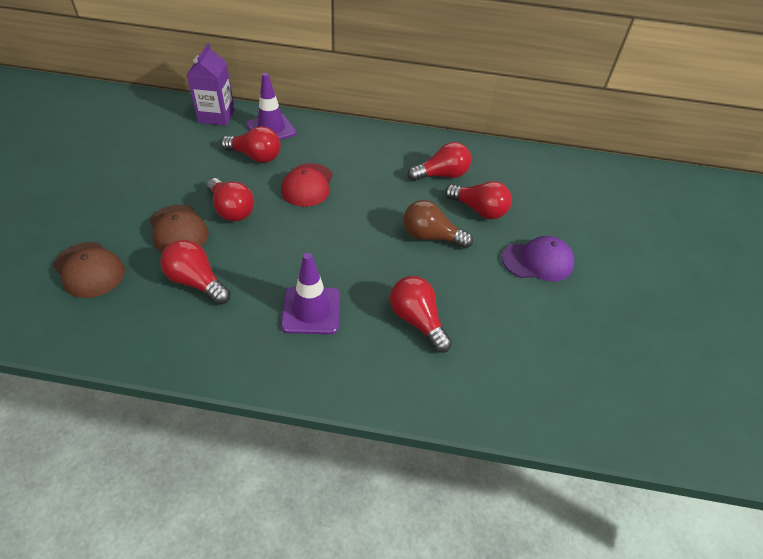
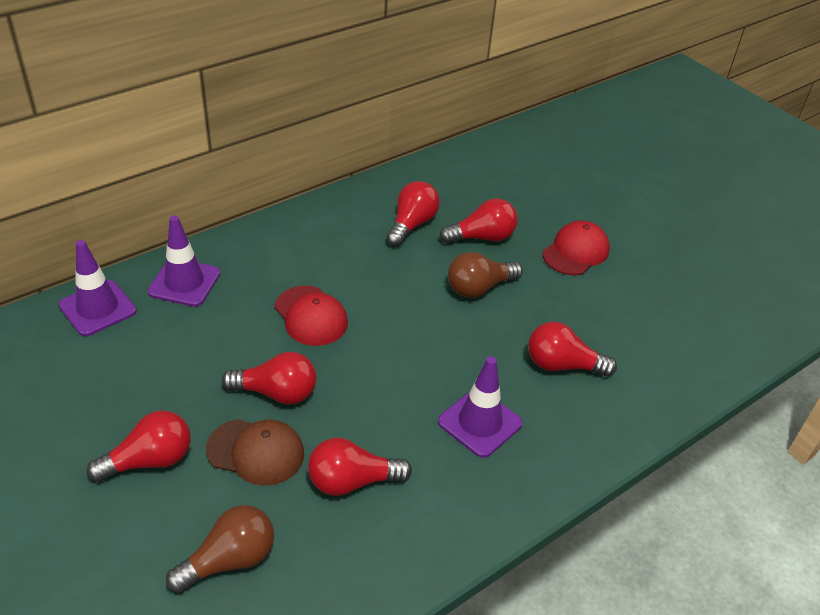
camera: 45 degrees left, 5 degrees down
brown cap [53,242,125,298] -> brown light bulb [166,505,274,593]
purple carton [187,43,235,126] -> purple traffic cone [58,240,137,336]
red light bulb [221,126,281,163] -> red light bulb moved to [87,410,191,482]
purple cap [502,236,574,281] -> red cap [543,220,610,275]

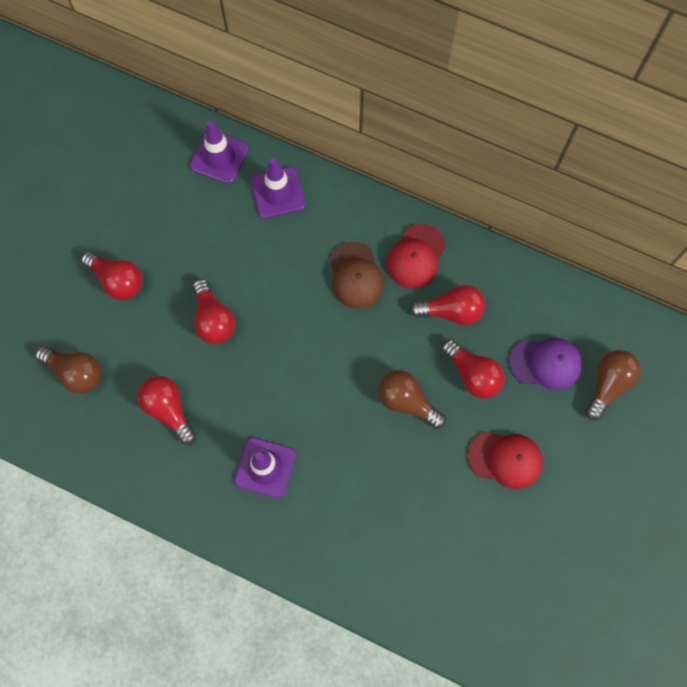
camera: 65 degrees right, 30 degrees up
brown cap [206,419,304,486] -> brown cap moved to [330,242,384,309]
red cap [275,286,348,346] -> red cap moved to [386,224,446,289]
red light bulb [528,322,617,377] -> none
none -> purple cap [509,338,583,390]
none -> brown light bulb [586,350,641,420]

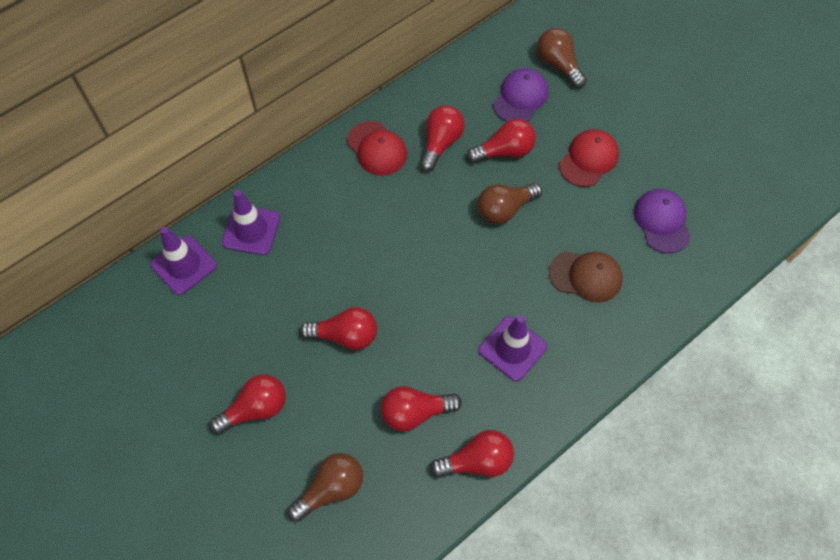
camera: 65 degrees left, 10 degrees down
brown cap [330,242,384,309] -> brown cap moved to [549,251,623,303]
none -> red light bulb [430,430,514,478]
none -> purple cap [634,189,691,253]

